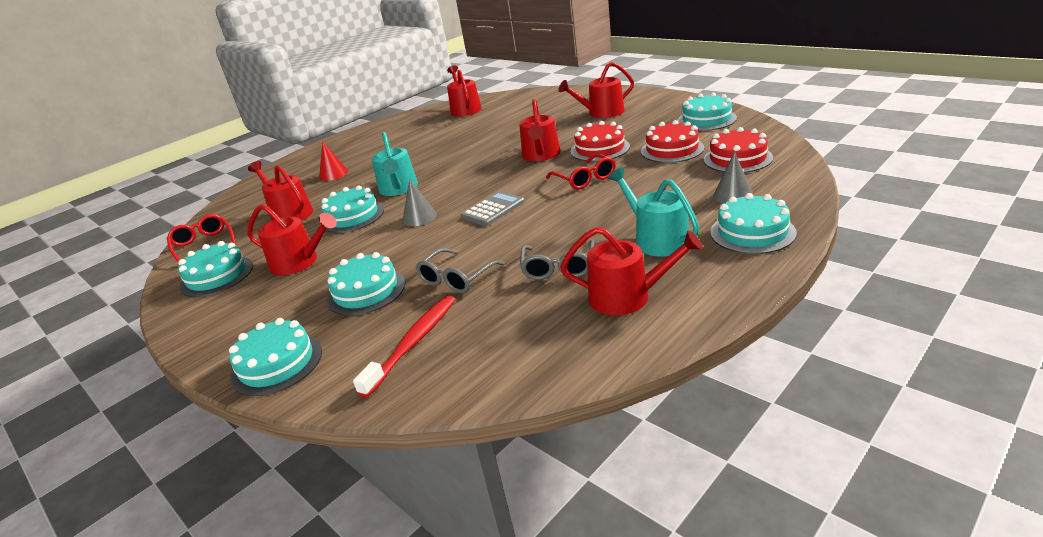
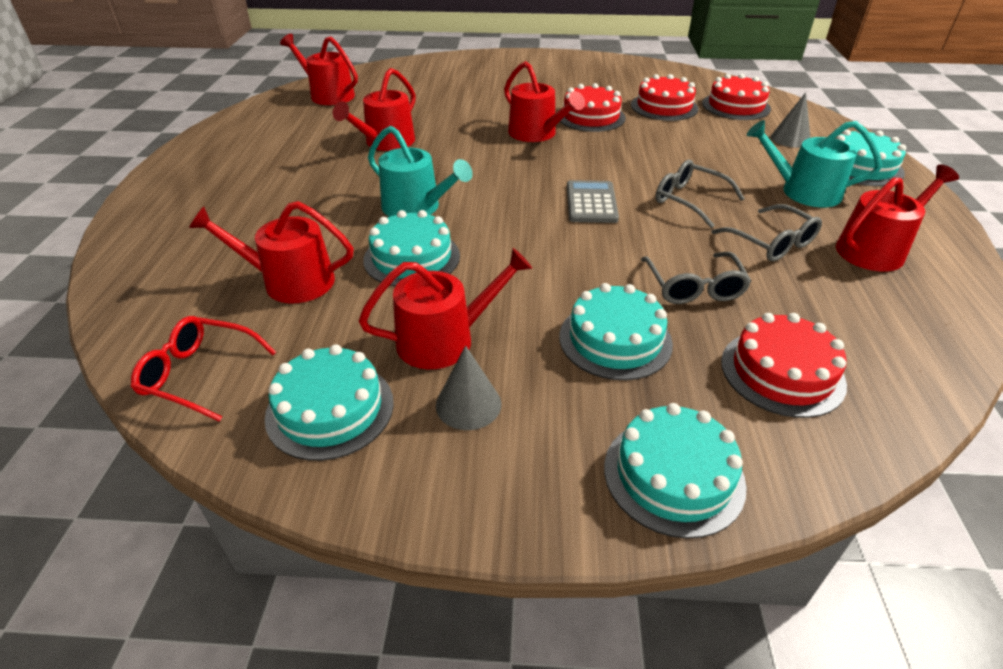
camera: 45 degrees left, 10 degrees up
red cone [319,141,348,181] -> none
red toothbrush [353,295,456,398] -> red cake [721,313,847,418]
grey cone [403,179,437,226] -> grey cone moved to [436,346,501,430]
red glasses [546,154,615,190] -> none
red watering can [559,62,634,118] -> red watering can moved to [333,68,416,151]
turquoise cake [677,93,737,131] -> none
none -> grey glasses [656,160,745,228]

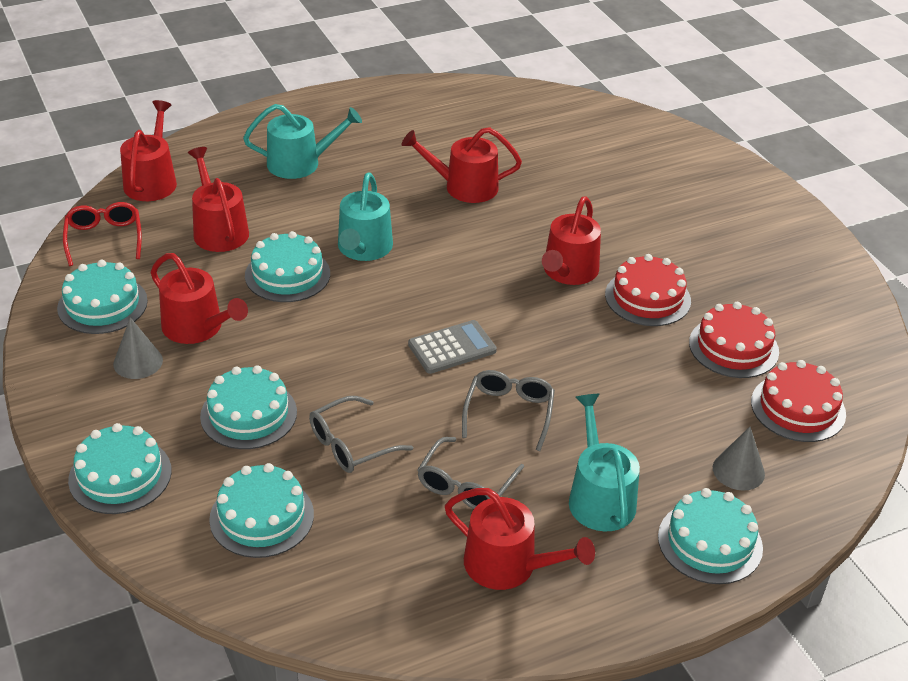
camera: 60 degrees right, 0 degrees up
red watering can [280,34,358,105] -> red watering can moved to [120,100,177,201]
red cake [721,313,847,418] -> turquoise cake [209,463,314,558]
none -> turquoise watering can [243,104,362,179]

